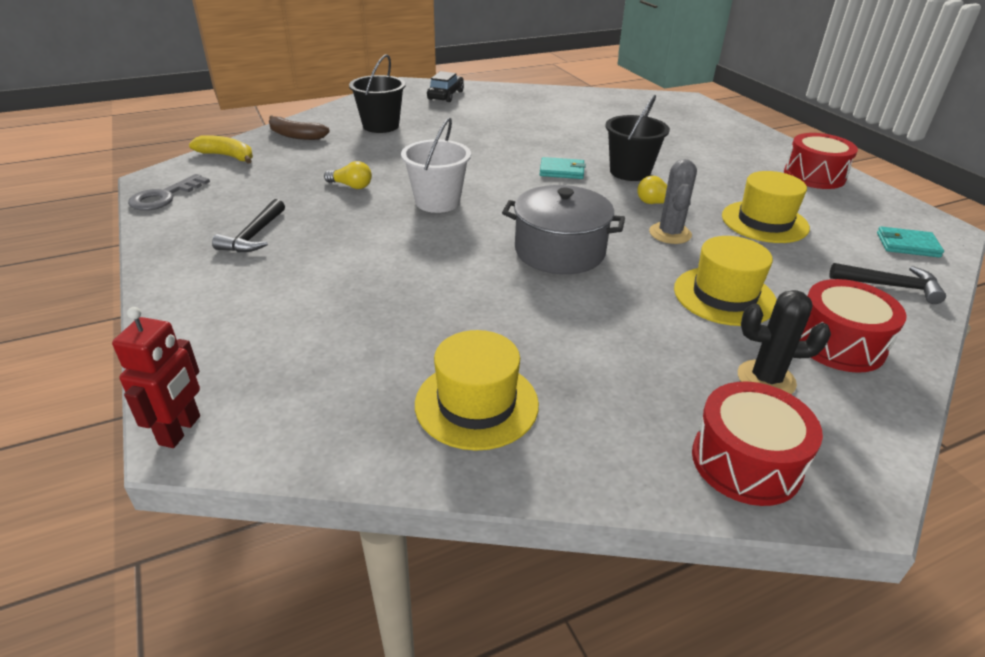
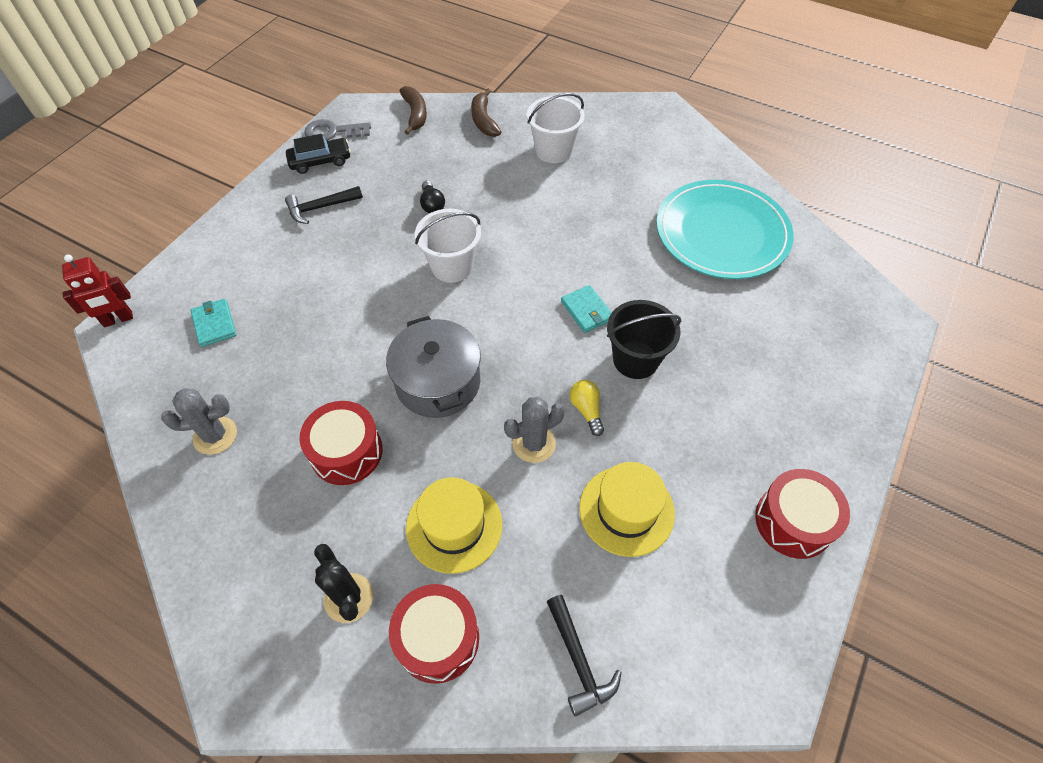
camera: 55 degrees right, 20 degrees up
yellow banana [189,135,253,163] -> brown banana [400,86,427,135]
yellow light bulb [324,161,372,189] -> black light bulb [420,181,445,214]
black bucket [349,54,406,133] -> white bucket [527,93,585,163]
yellow hat [415,330,539,451] -> grey cactus [161,388,237,455]
black car [427,71,464,102] -> black car moved to [286,134,351,174]
red drum [692,382,823,506] -> red drum moved to [299,401,383,485]
turquoise wallet [877,227,944,258] -> turquoise wallet moved to [190,299,236,347]
none -> turquoise plate [656,180,793,279]

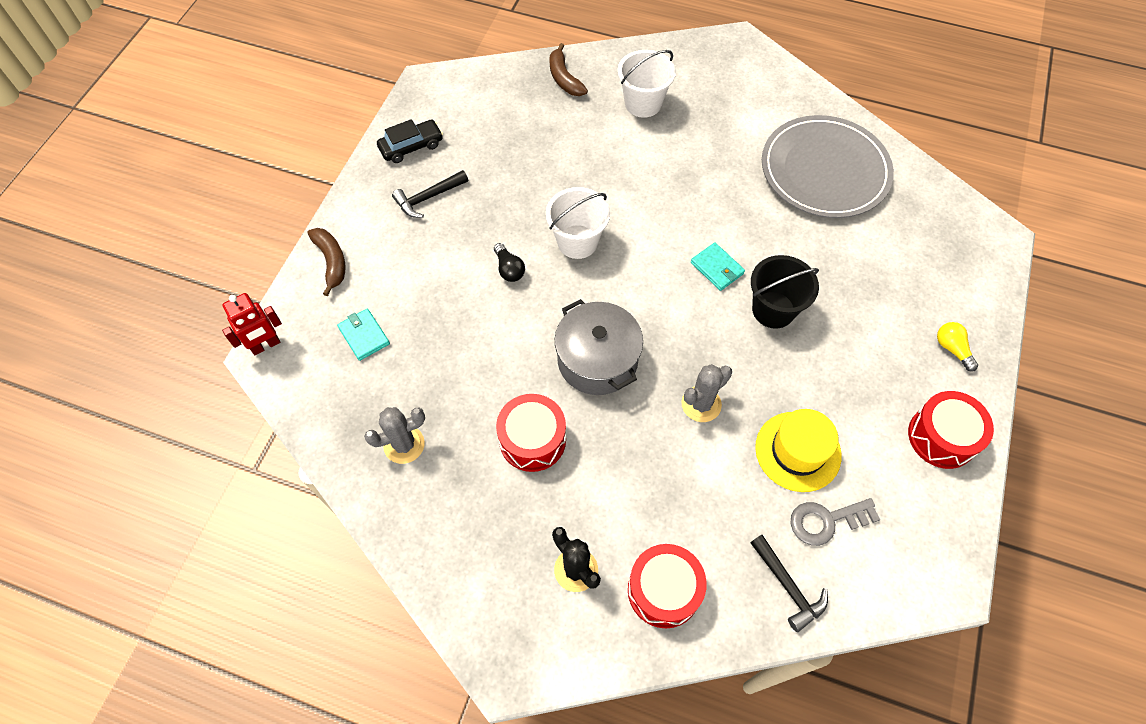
camera: 10 degrees left, 5 degrees up
grey key [304,119,371,141] -> grey key moved to [791,498,880,546]
brown banana [400,86,427,135] -> brown banana moved to [308,228,345,296]
yellow hat [406,477,502,574] -> none
black light bulb [420,181,445,214] -> black light bulb moved to [494,243,525,282]
yellow light bulb [570,380,604,436] -> yellow light bulb moved to [937,322,978,372]
turquoise plate [656,180,793,279] -> grey plate [762,115,894,218]

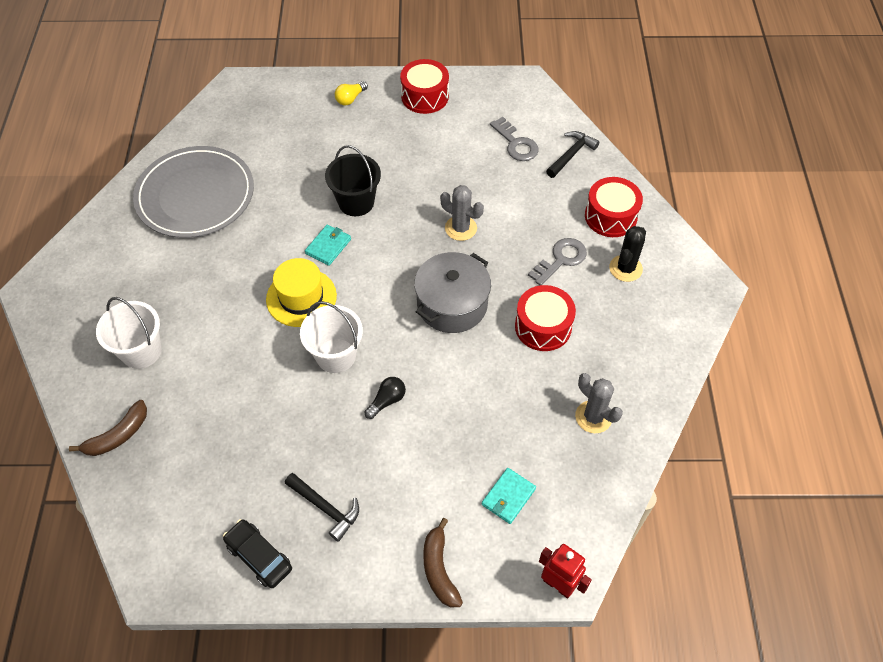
camera: 110 degrees left, 5 degrees down
brown banana [308,228,345,296] -> brown banana turned 60 degrees counterclockwise [423,518,463,607]
yellow hat [755,409,842,492] -> yellow hat moved to [266,258,337,327]
none -> grey key [528,238,587,285]

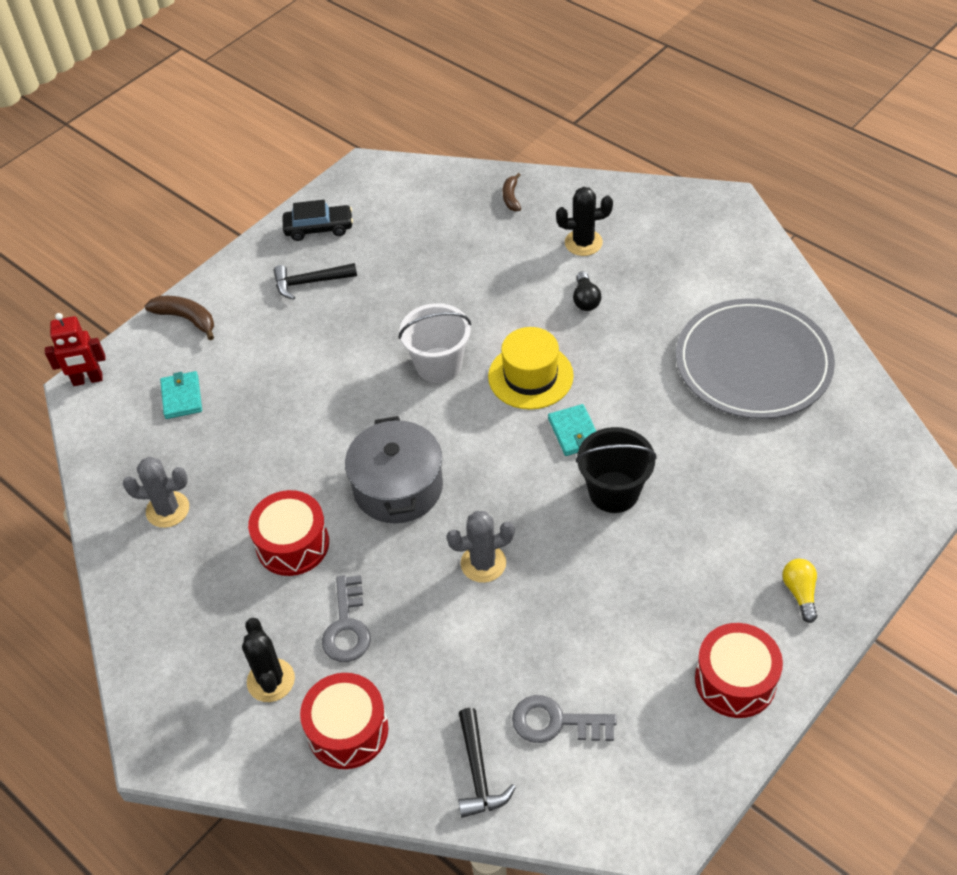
camera: 135 degrees right, 5 degrees down
brown banana [69,400,147,456] -> brown banana [503,173,521,211], size x0.65
white bucket [96,297,162,369] -> black cactus [556,187,613,256]
black light bulb [365,377,406,419] -> black light bulb moved to [573,271,602,311]

